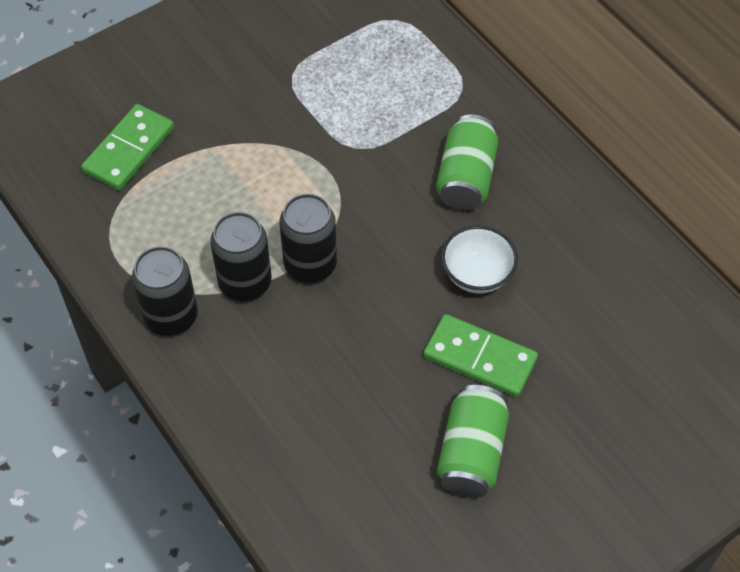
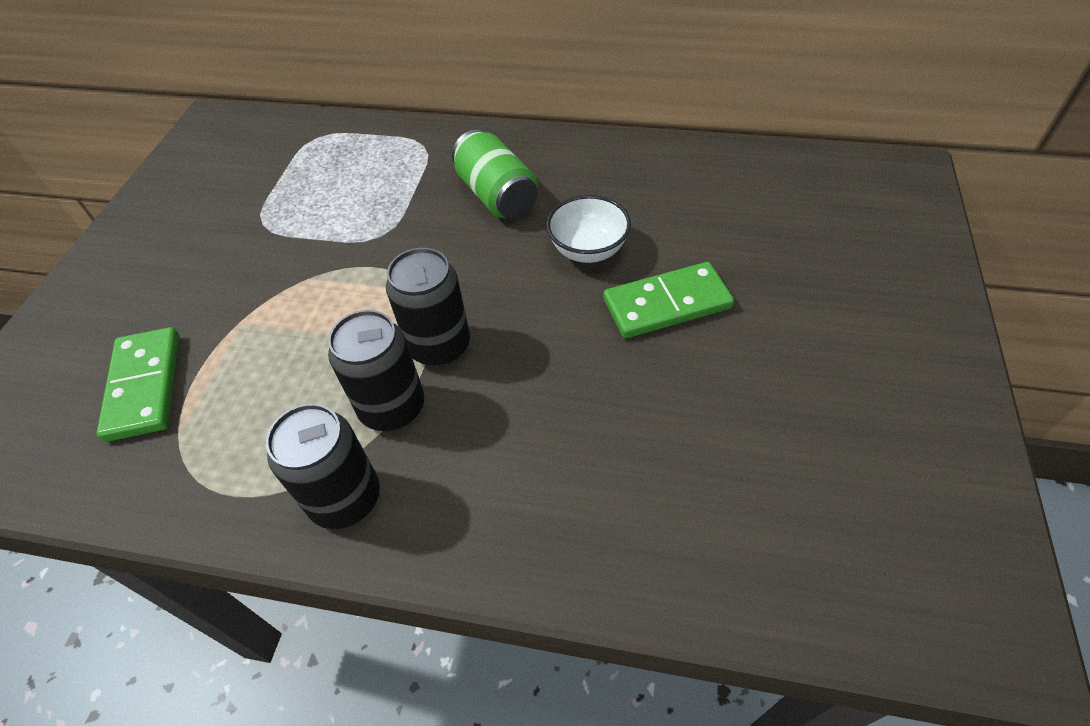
camera: 40 degrees left, 5 degrees down
green can [437,385,509,498] -> none

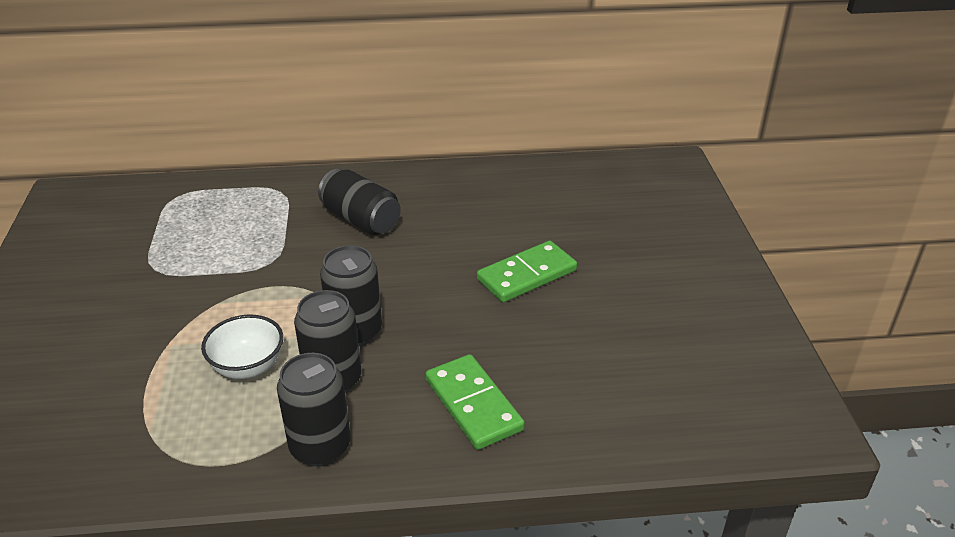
camera: 20 degrees left, 15 degrees down
green domino [97,327,179,442] -> green domino moved to [426,354,525,450]
green can [452,129,538,219] -> black can [318,169,401,235]
white bowl [546,195,631,263] -> white bowl moved to [201,315,283,379]

